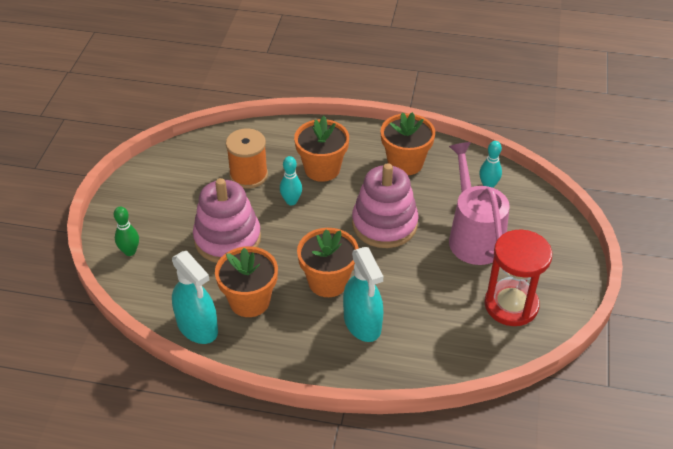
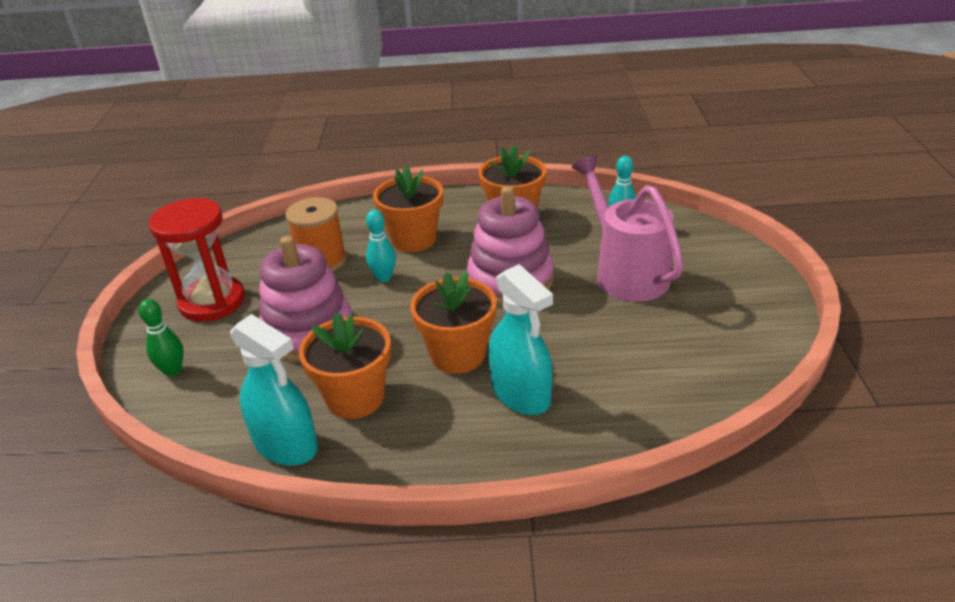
camera: 10 degrees left, 10 degrees down
red hourglass [485,230,552,326] -> red hourglass moved to [149,198,245,322]

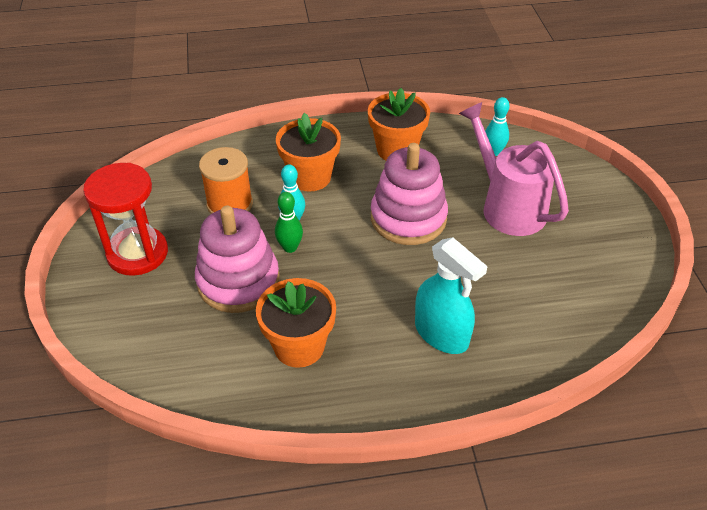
camera: 10 degrees left, 10 degrees up
green bowling pin [139,299,183,377] -> green bowling pin moved to [275,192,303,253]
turquoise spray bottle [230,314,318,466] -> none
orange flower pot [410,271,497,374] -> none

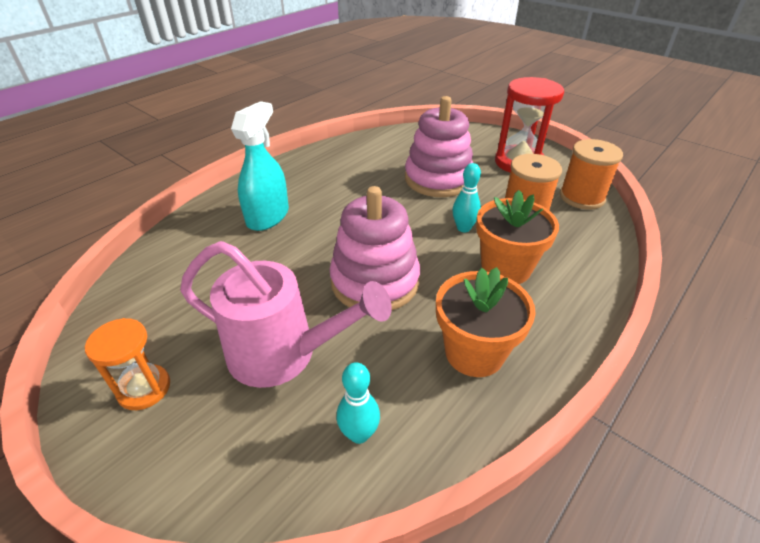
camera: 140 degrees right, 5 degrees down
orange flower pot [256,278,336,368] -> none
green bowling pin [275,192,303,253] -> none
turquoise spray bottle [415,237,488,354] -> turquoise spray bottle turned 105 degrees clockwise [231,101,289,231]
none -> orange hourglass [85,318,170,410]
none -> orange spool [560,139,623,210]

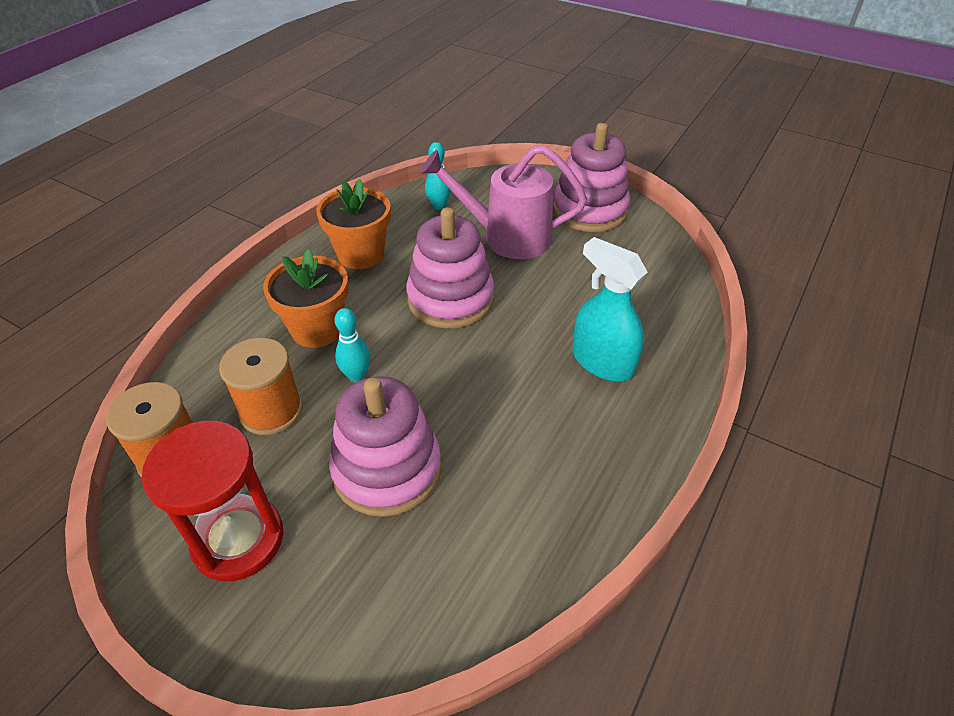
camera: 170 degrees right, 5 degrees up
orange hourglass [85,318,170,410] -> pink stacking toy [553,123,630,232]
turquoise spray bottle [231,101,289,231] -> turquoise spray bottle turned 120 degrees clockwise [572,237,648,382]

